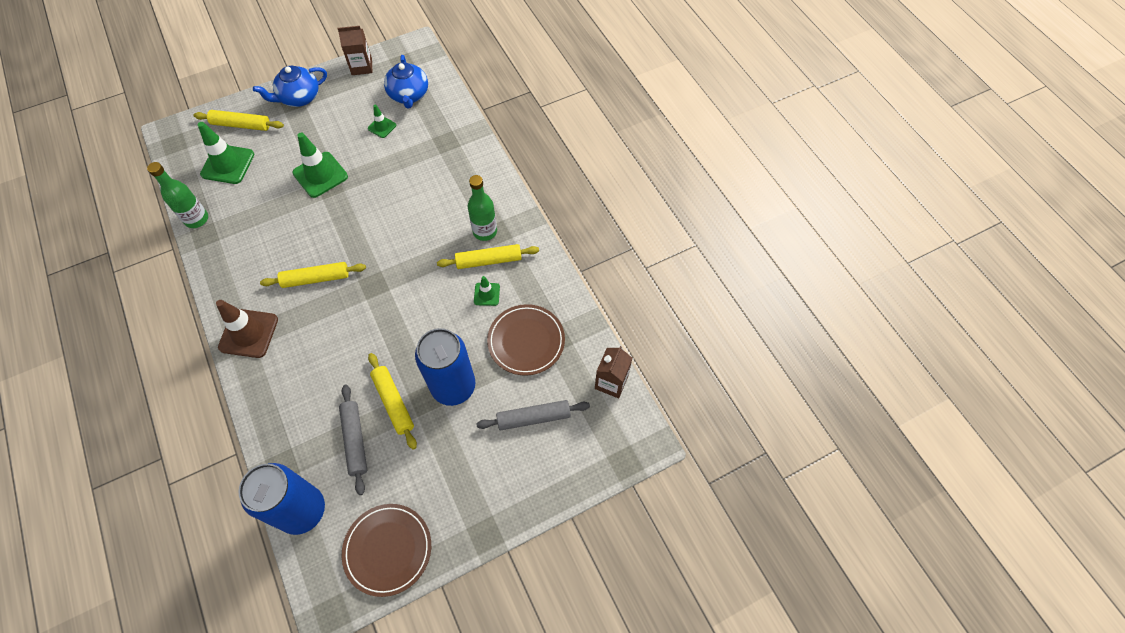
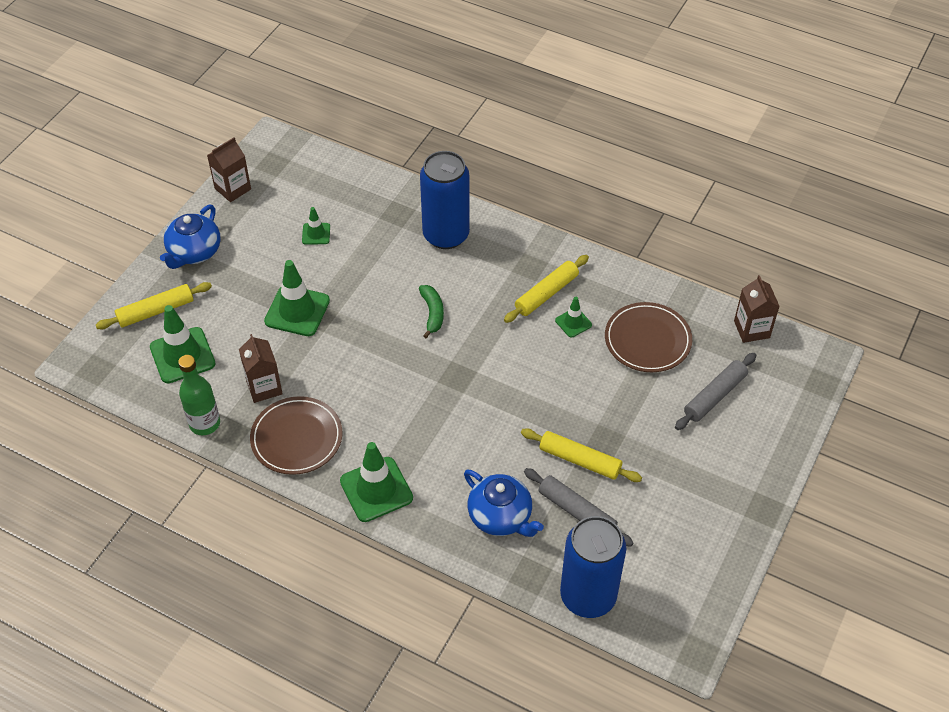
camera: 35 degrees left, 10 degrees down
brown traffic cone [216,300,278,358] -> green traffic cone [340,442,413,522]
yellow rolling pin [260,262,366,288] -> none
brown plate [342,504,431,597] -> brown plate moved to [250,396,342,475]
blue teapot [384,55,428,109] -> blue teapot moved to [464,470,544,537]
blue can [415,328,476,406] -> blue can moved to [420,151,470,249]
green bottle [468,175,497,241] -> none
none -> brown carton [239,334,283,403]
none -> green banana [419,285,444,338]

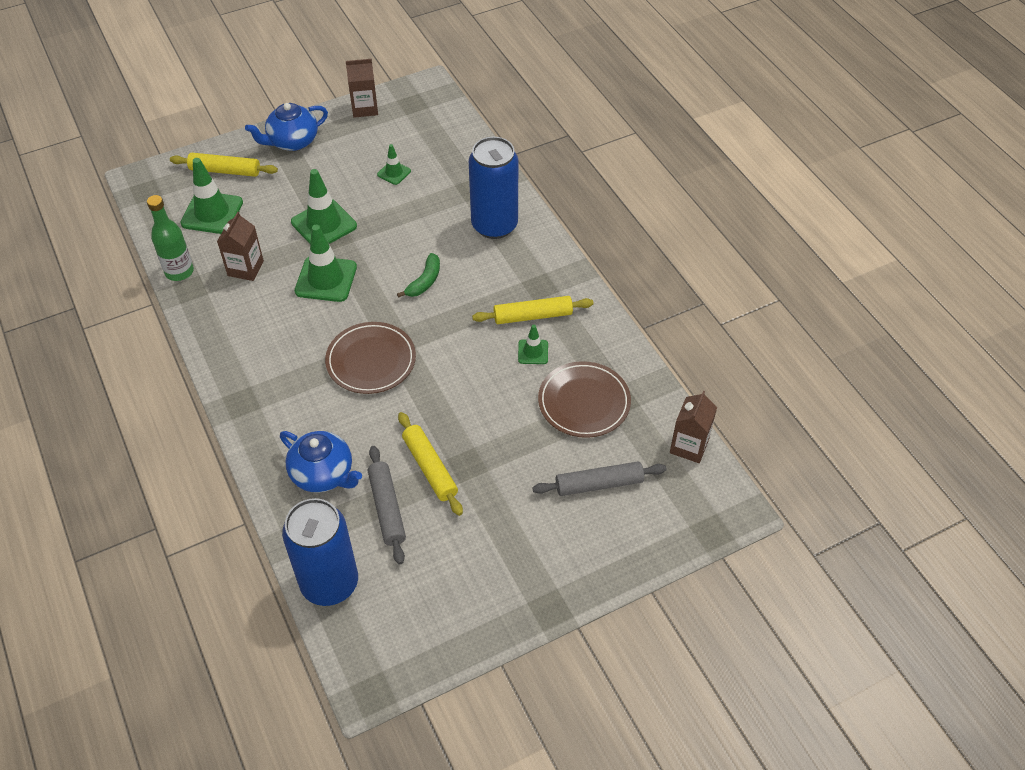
camera: 35 degrees right, 0 degrees up
brown plate [250,396,342,475] -> brown plate moved to [325,322,416,394]
green traffic cone [340,442,413,522] -> green traffic cone moved to [295,225,357,302]
blue teapot [464,470,544,537] -> blue teapot turned 45 degrees counterclockwise [280,431,362,493]

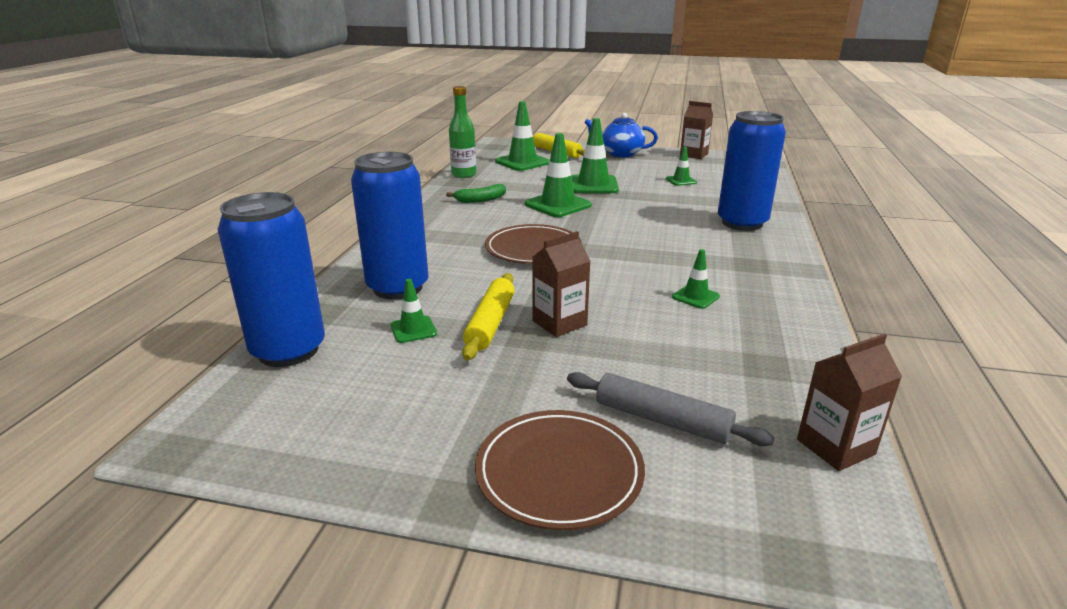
camera: 40 degrees right, 25 degrees down
brown carton [217,212,264,281] -> brown carton moved to [532,231,590,337]
blue teapot [280,431,362,493] -> blue can [351,152,428,299]
grey rolling pin [368,446,406,564] -> green traffic cone [390,279,437,343]
green banana [397,253,440,298] -> green banana moved to [446,184,506,203]
yellow rolling pin [472,296,594,324] -> none
brown plate [538,361,631,438] -> brown plate moved to [475,410,645,530]

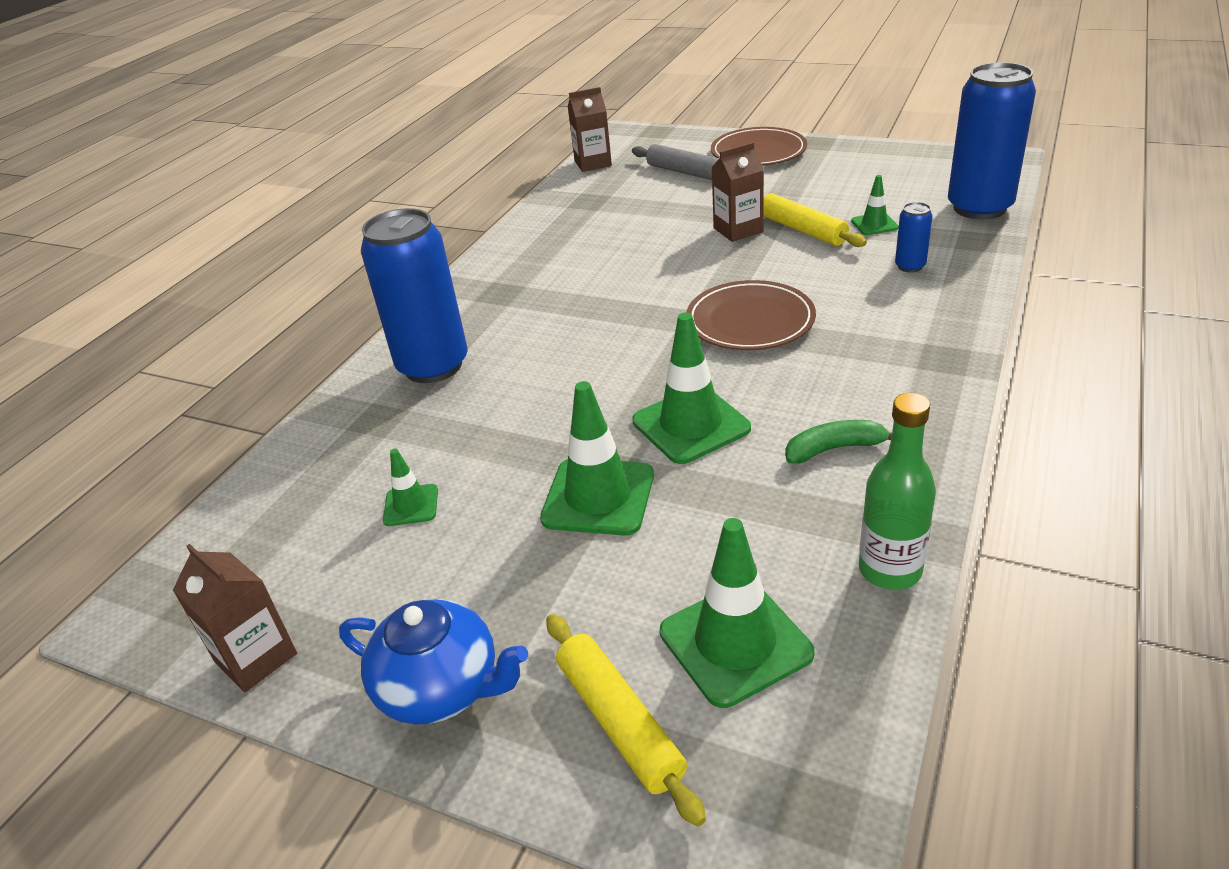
camera: 165 degrees left, 10 degrees up
blue can [351,152,428,299] -> blue can [895,202,932,272], size x0.44
yellow rolling pin [462,273,515,360] -> yellow rolling pin turned 60 degrees counterclockwise [763,193,867,247]
green traffic cone [672,249,720,309] -> none

